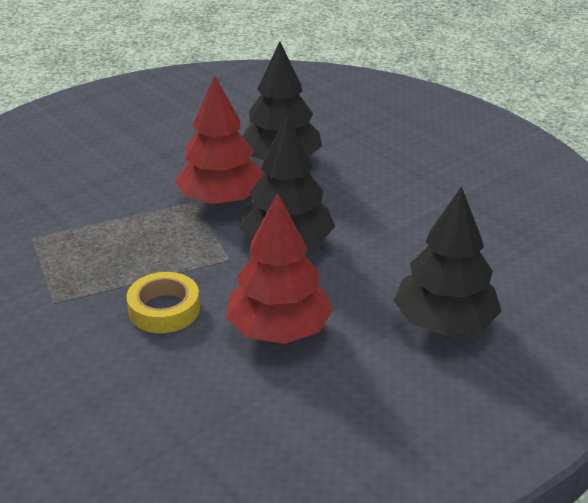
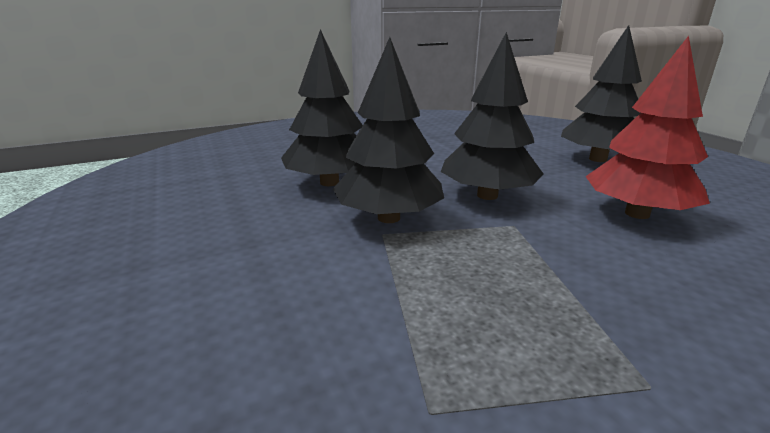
camera: 75 degrees left, 10 degrees down
yellow tape [127,272,200,333] -> none
red tree [175,75,263,205] -> black tree [333,37,444,223]

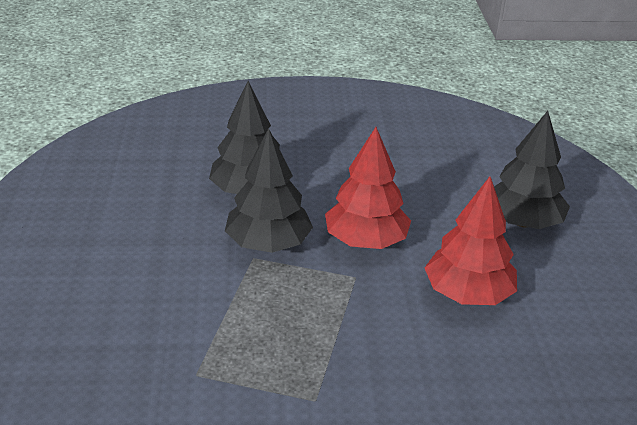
camera: 20 degrees right, 10 degrees up
black tree [441,32,543,200] -> red tree [325,127,411,249]

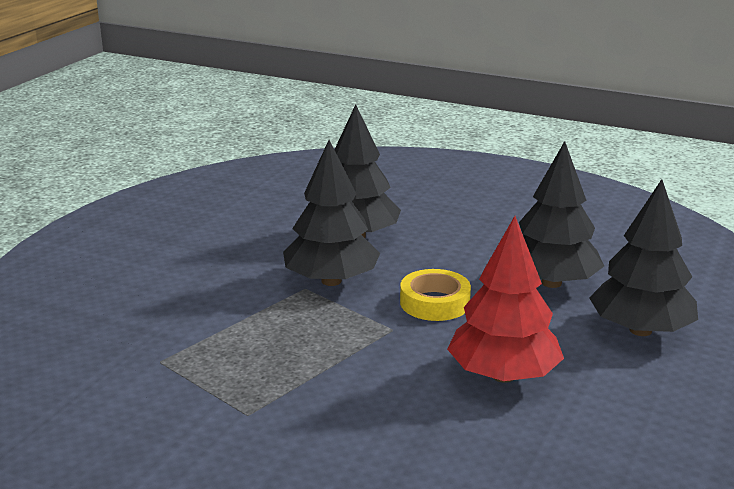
camera: 30 degrees right, 10 degrees down
red tree [325,127,411,249] -> yellow tape [400,269,471,321]
none -> black tree [519,141,604,288]

